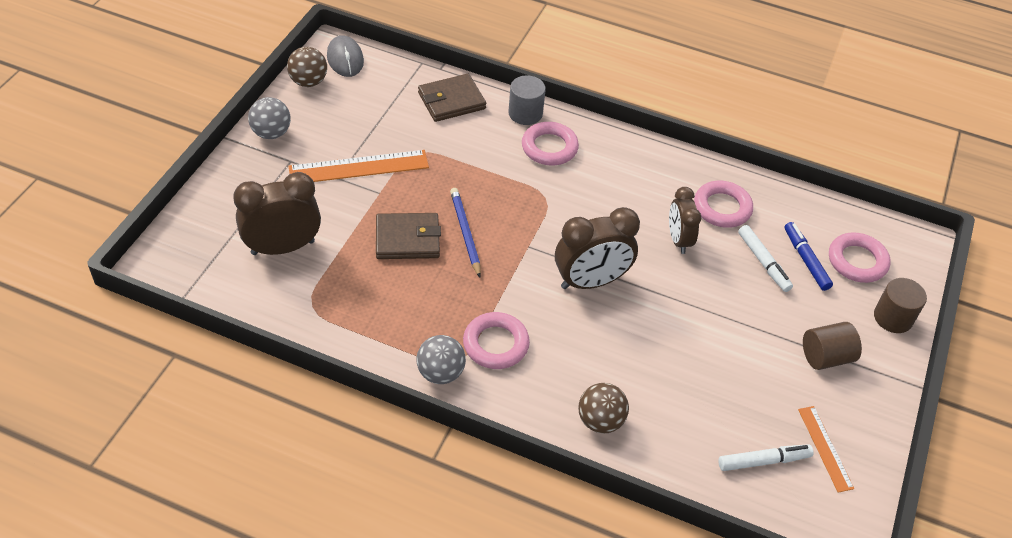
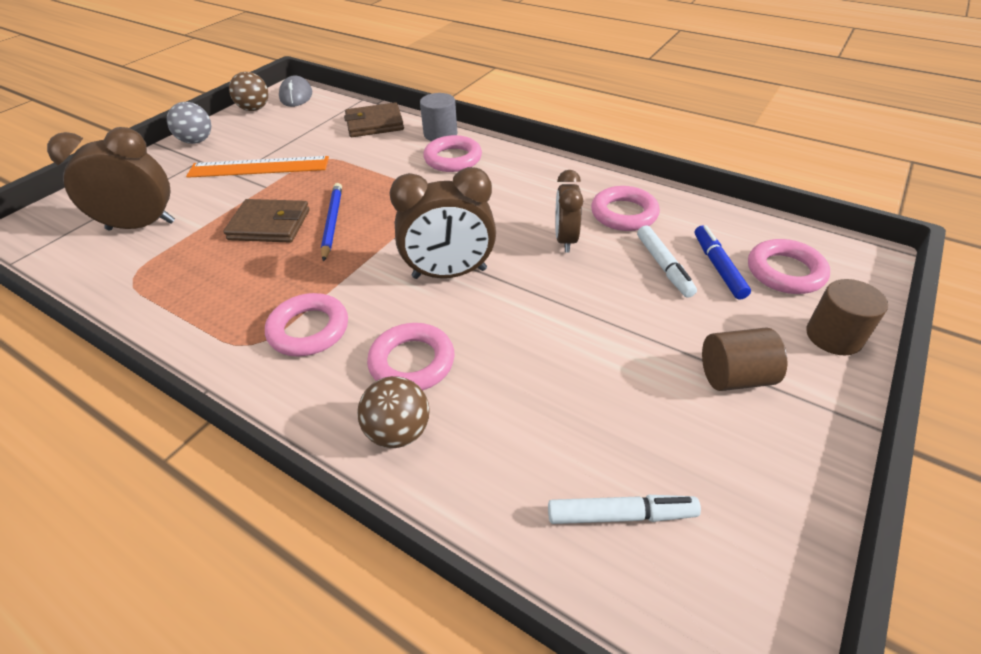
camera: 15 degrees right, 5 degrees down
grey ball [416,335,466,384] -> none
orange ruler [798,406,854,493] -> none
none -> pink ring [367,323,454,391]

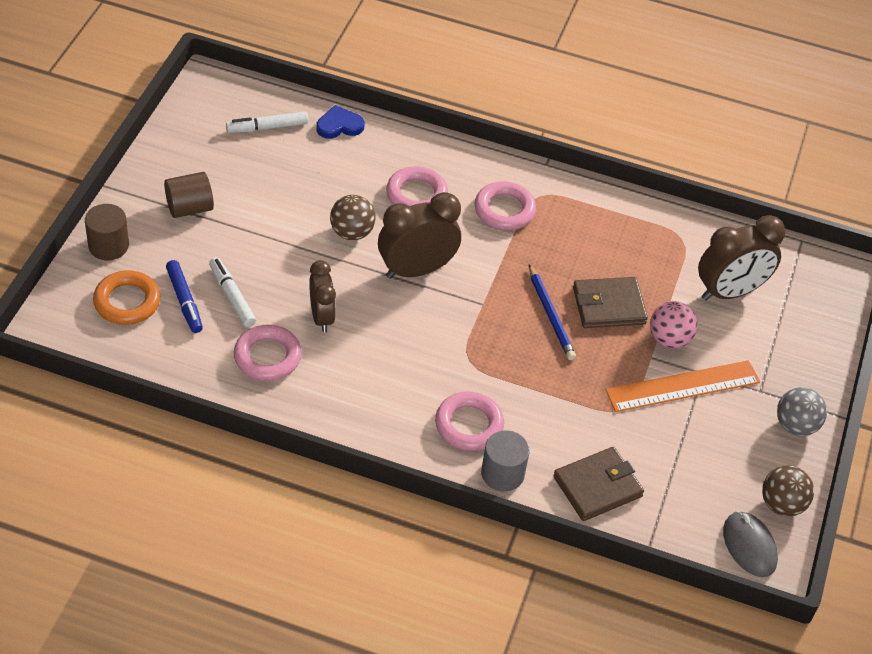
camera: 160 degrees right, 5 degrees up
brown ball [357,376,430,448] -> brown ball moved to [330,195,376,240]
pink ring [748,239,830,294] -> orange ring [93,271,161,325]
none -> blue heart [317,105,365,139]
none -> pink ball [650,301,698,348]

